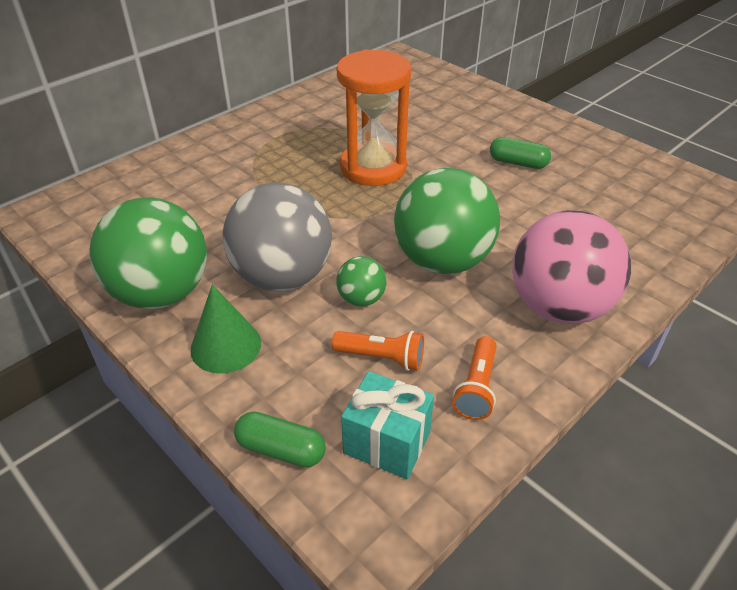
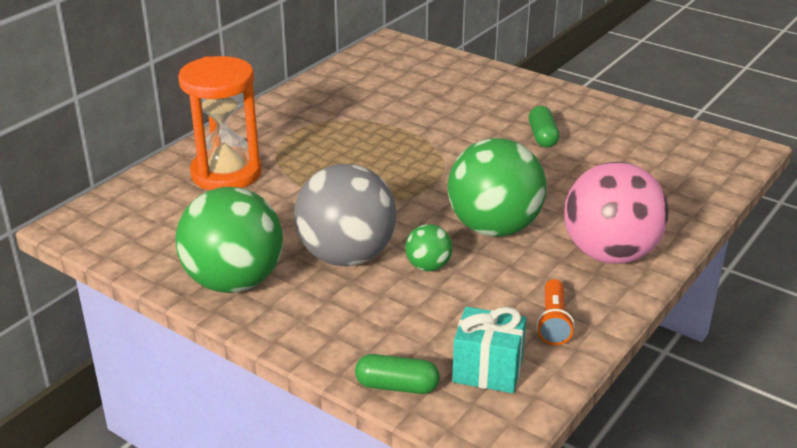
camera: 10 degrees left, 10 degrees down
green cone [190,284,261,373] -> none
orange flashlight [332,331,424,371] -> none
orange hourglass [336,50,411,186] -> orange hourglass moved to [178,56,262,190]
green capsule [490,137,551,169] -> green capsule turned 75 degrees clockwise [529,106,559,148]

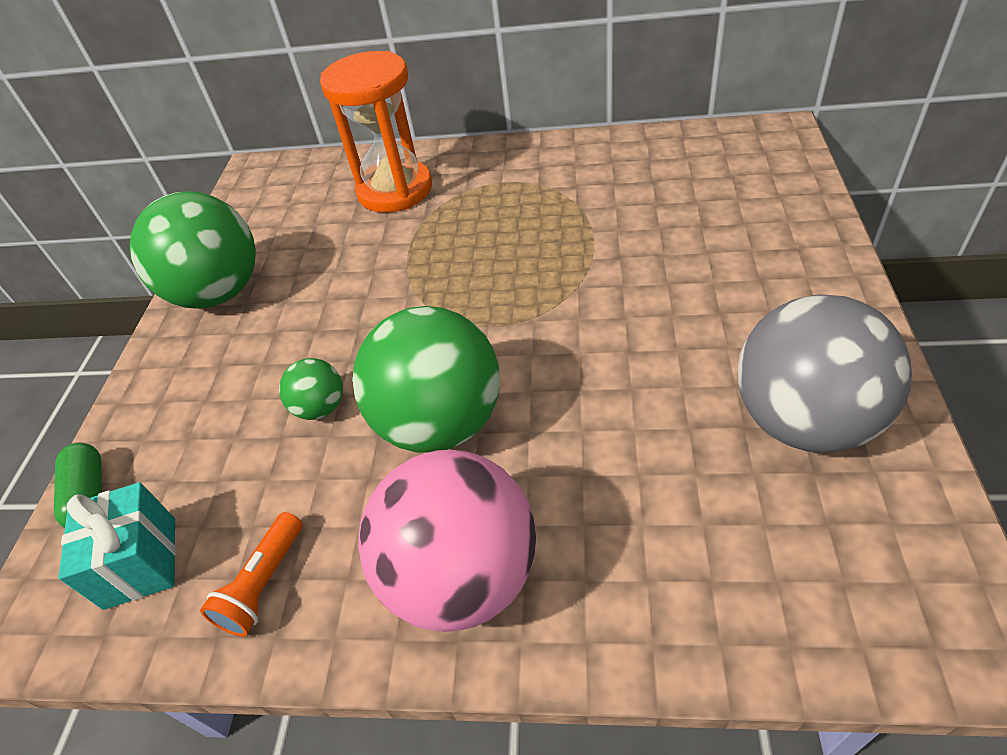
camera: 65 degrees right, 15 degrees up
grey ball [294,164,397,266] -> grey ball moved to [738,294,912,453]
green capsule [529,106,559,148] -> none
orange flashlight [536,279,575,345] -> orange flashlight turned 45 degrees counterclockwise [200,512,302,637]

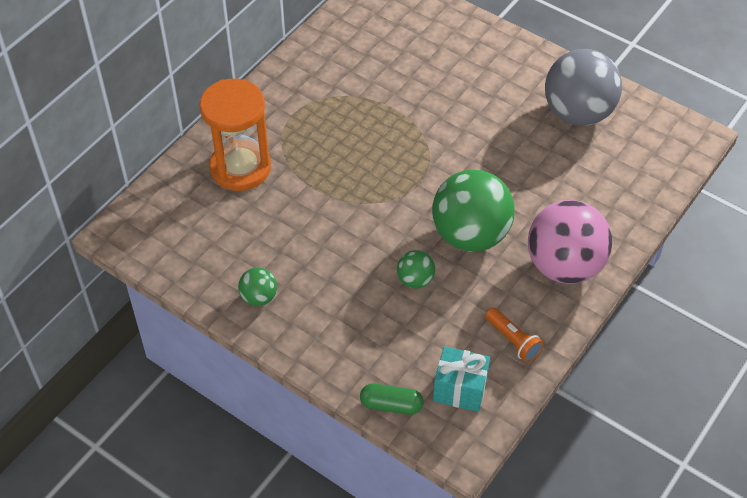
camera: 65 degrees left, 5 degrees up
green ball [129,191,256,309] -> green ball [238,267,277,306], size x0.46

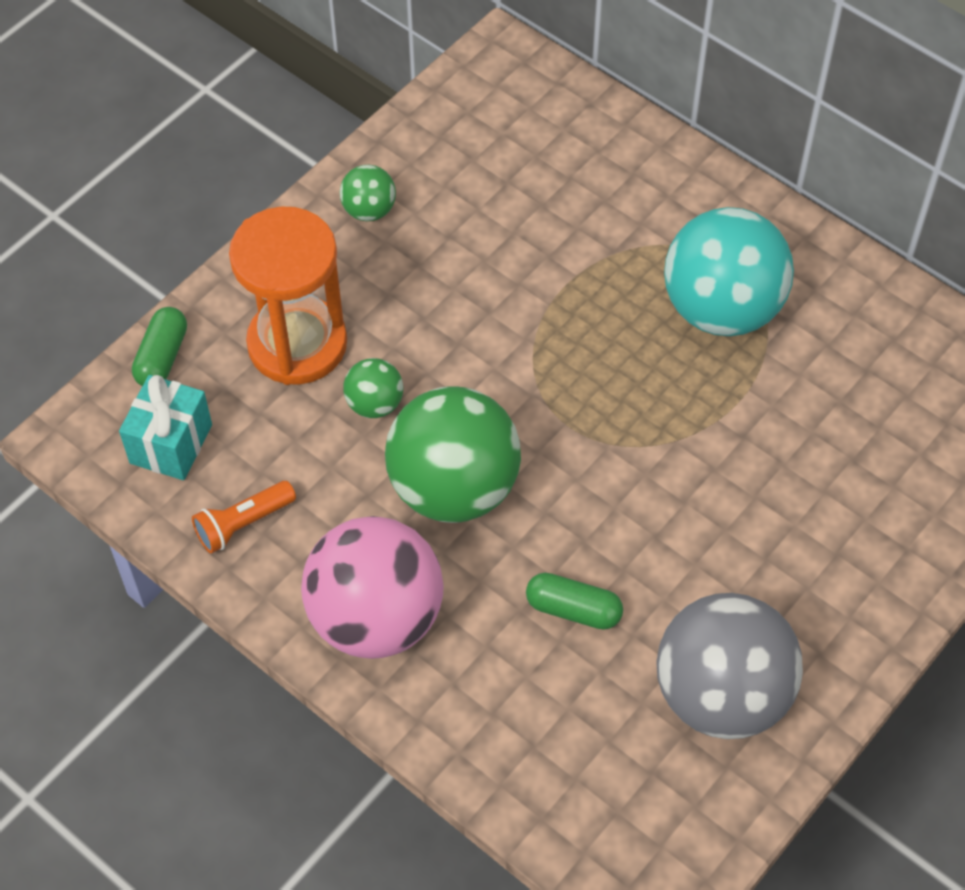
camera: 95 degrees right, 5 degrees up
orange hourglass [199,79,271,191] -> orange hourglass moved to [229,207,347,385]
none -> green capsule [526,573,623,630]
none -> turquoise ball [664,207,794,336]

